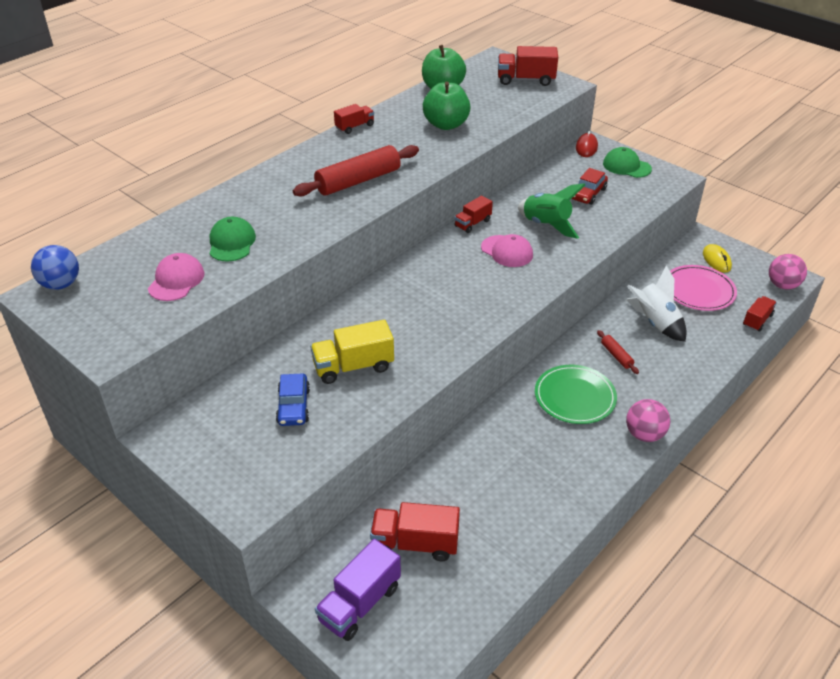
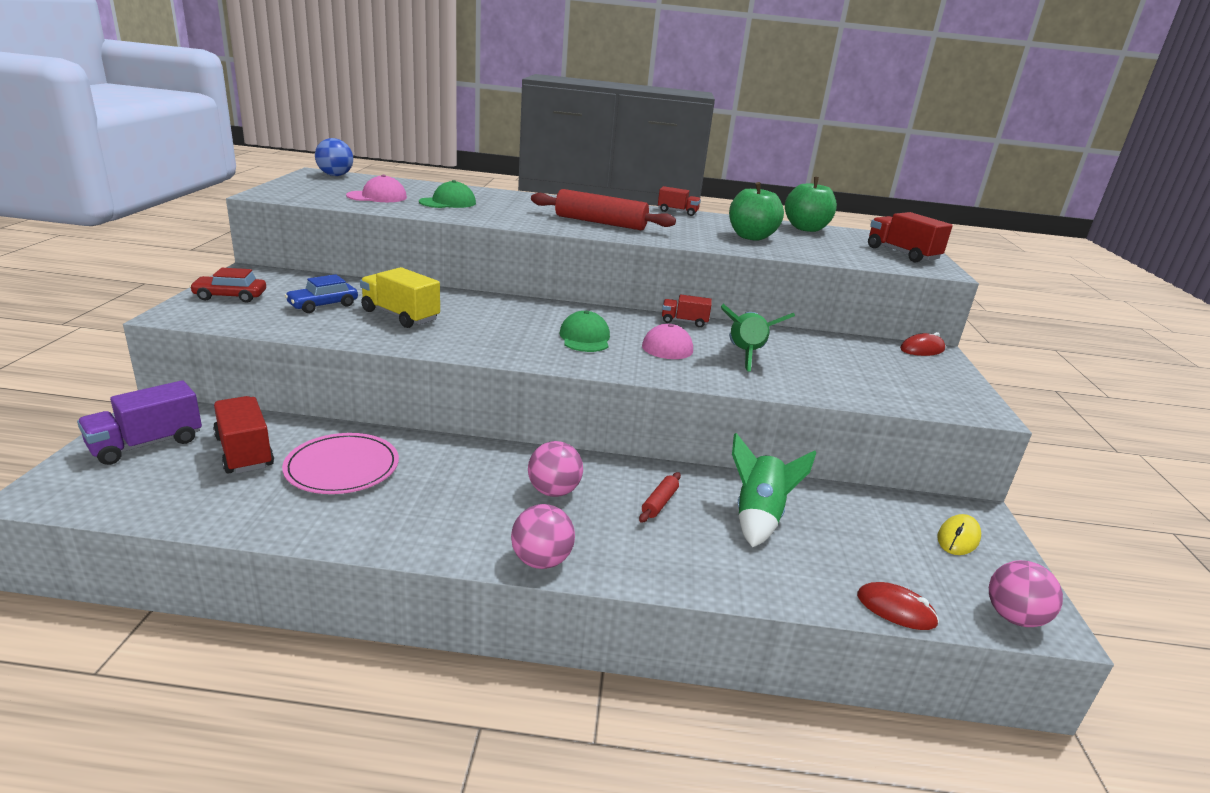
camera: 50 degrees right, 15 degrees down
purple truck [315,539,401,641] -> purple truck turned 45 degrees counterclockwise [77,380,202,465]
green plate [535,365,617,424] -> pink ball [528,441,583,497]
red car [572,168,608,205] -> red car moved to [189,268,266,303]
green cap [603,147,652,178] -> green cap moved to [559,311,610,352]
white rocket [626,265,687,342] -> green rocket [732,433,816,547]
pink plate [670,265,737,311] -> pink plate moved to [282,433,399,494]
red truck [743,296,777,331] -> red mouse [857,582,939,630]

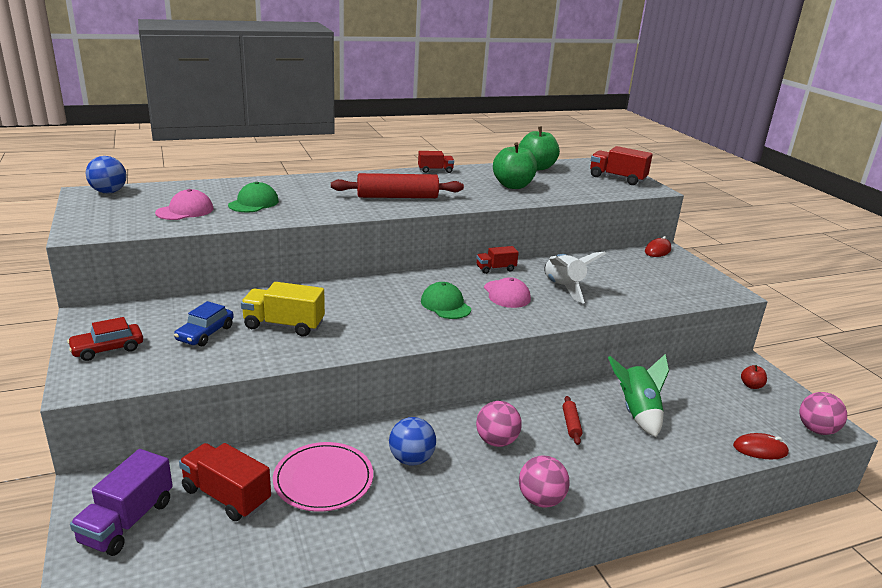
camera: 25 degrees left, 0 degrees up
green rocket [721,304,795,372] -> white rocket [544,251,606,303]
yellow mouse [937,514,981,555] -> red apple [741,365,767,389]
none -> blue ball [389,417,436,466]

